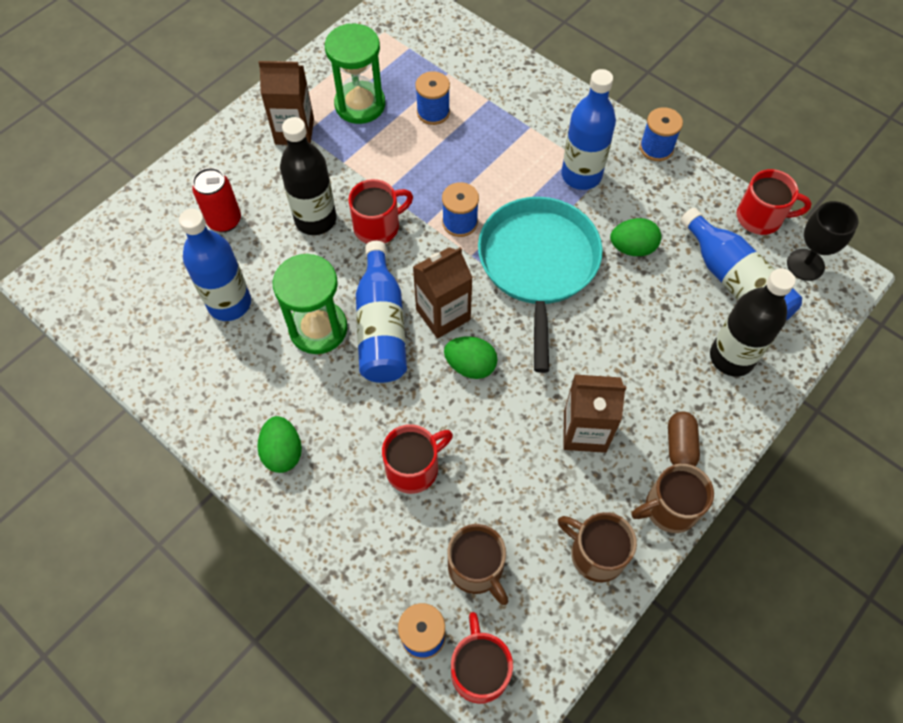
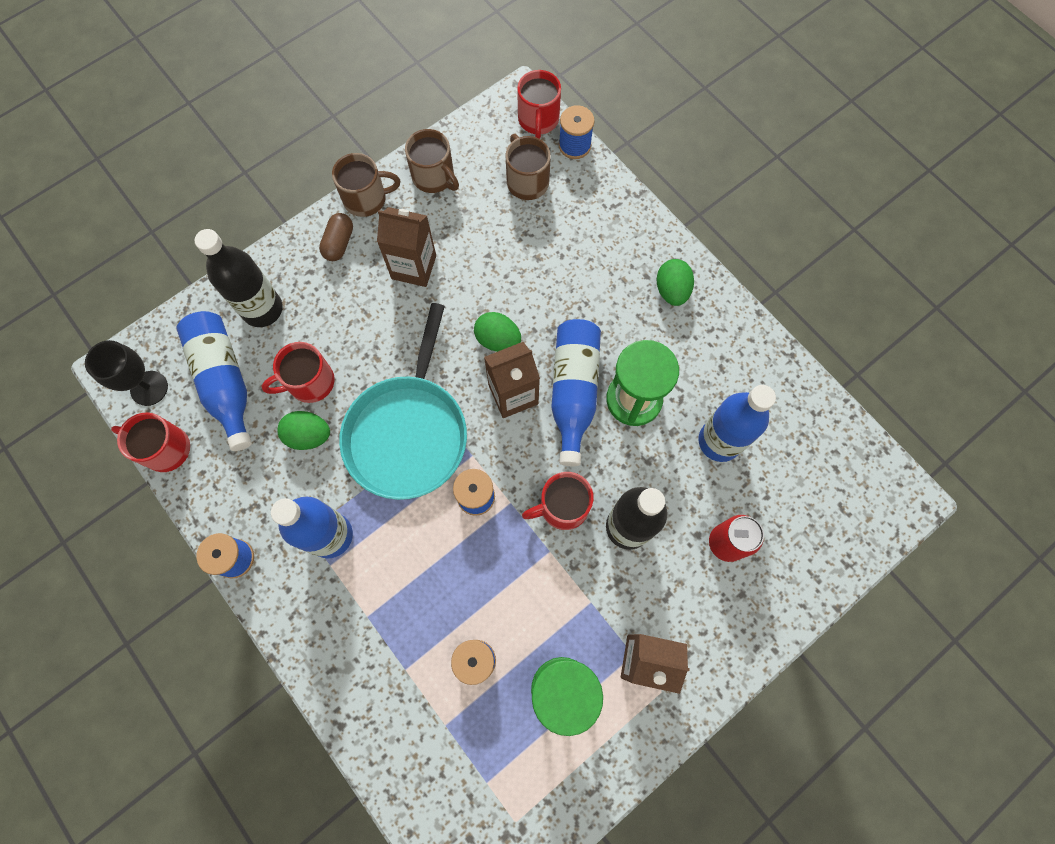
camera: 170 degrees left, 10 degrees up
red mug [382,424,453,494] -> red mug moved to [261,342,335,403]

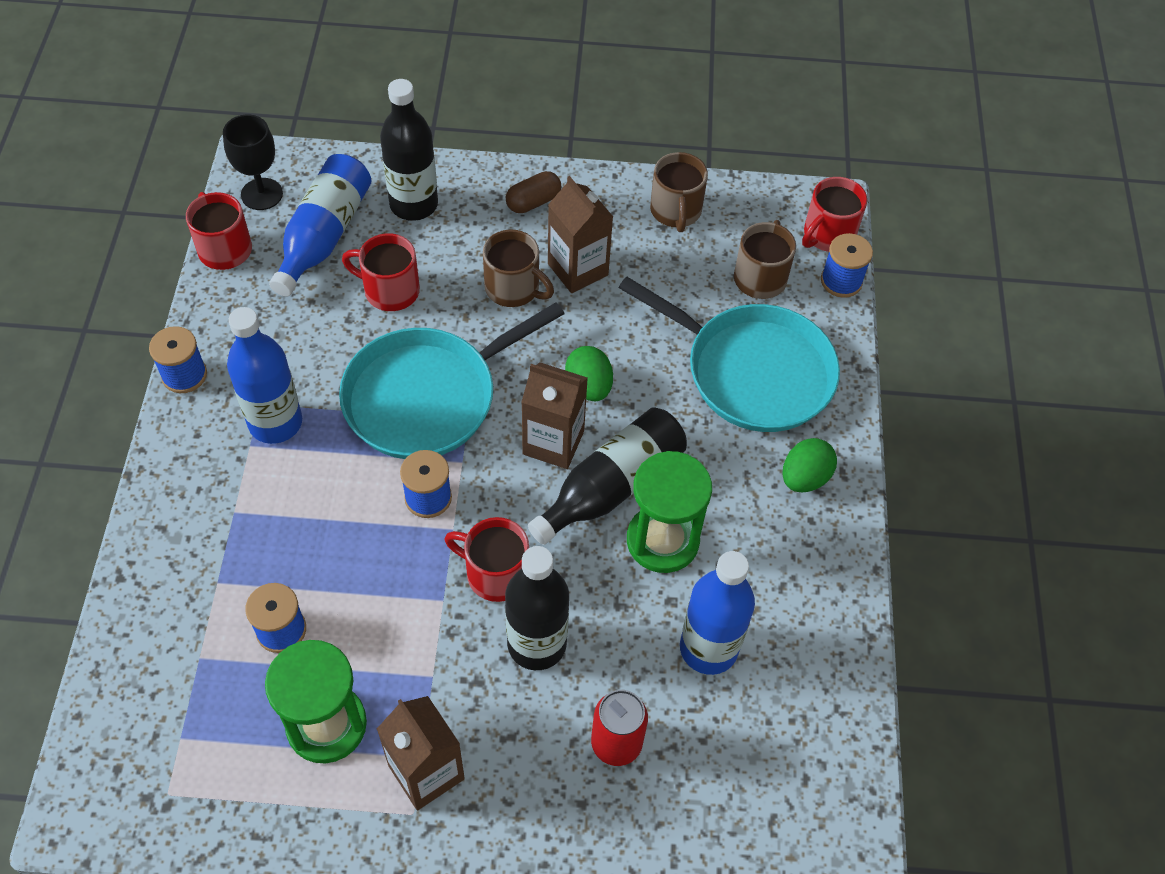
camera: 40 degrees right, 15 degrees down
green egg [278,411,330,450] -> none
brown mug [332,153,400,217] -> brown mug moved to [483,230,554,307]
blue bottle [551,319,601,466] -> black bottle [528,408,687,545]
none -> turquoise pan [619,277,840,432]

